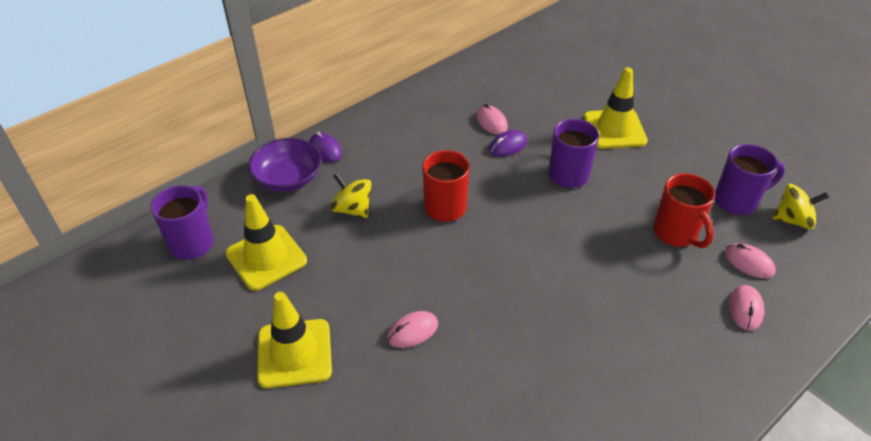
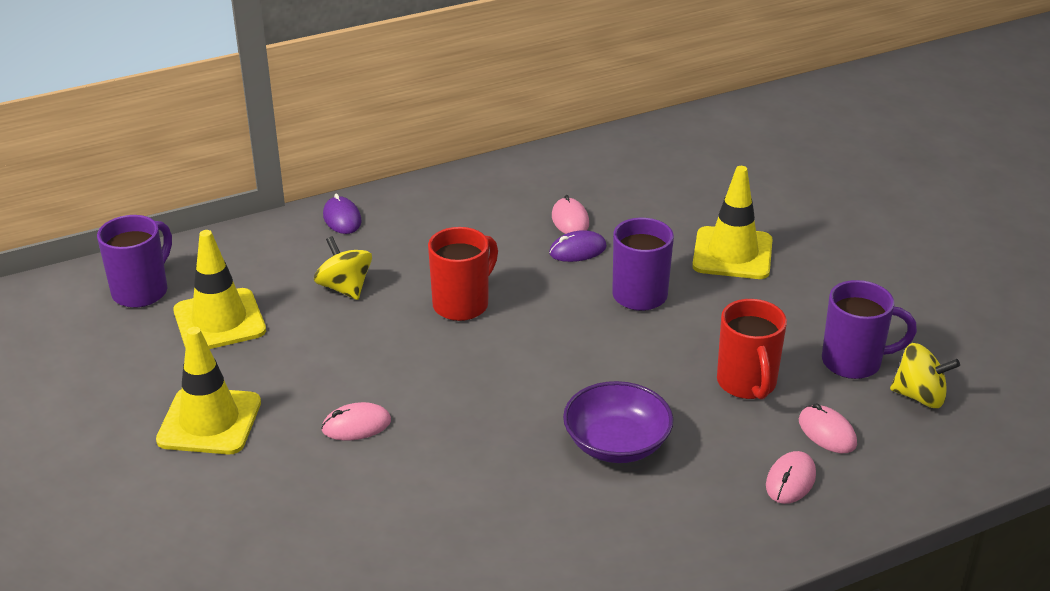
camera: 15 degrees right, 10 degrees down
purple bowl [248,138,321,192] -> purple bowl moved to [563,381,673,463]

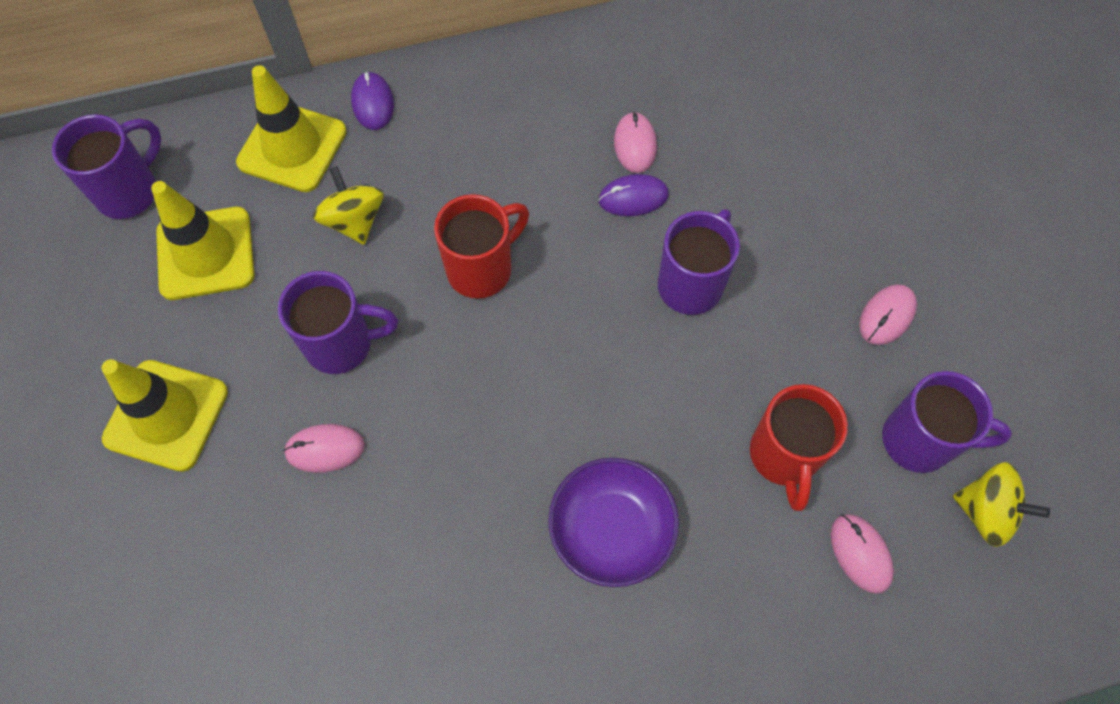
camera: 10 degrees right, 30 degrees up
yellow traffic cone [692,166,773,279] -> yellow traffic cone moved to [236,65,347,192]
pink mouse [766,451,816,504] -> pink mouse moved to [859,284,917,345]
none -> purple mug [278,271,398,374]

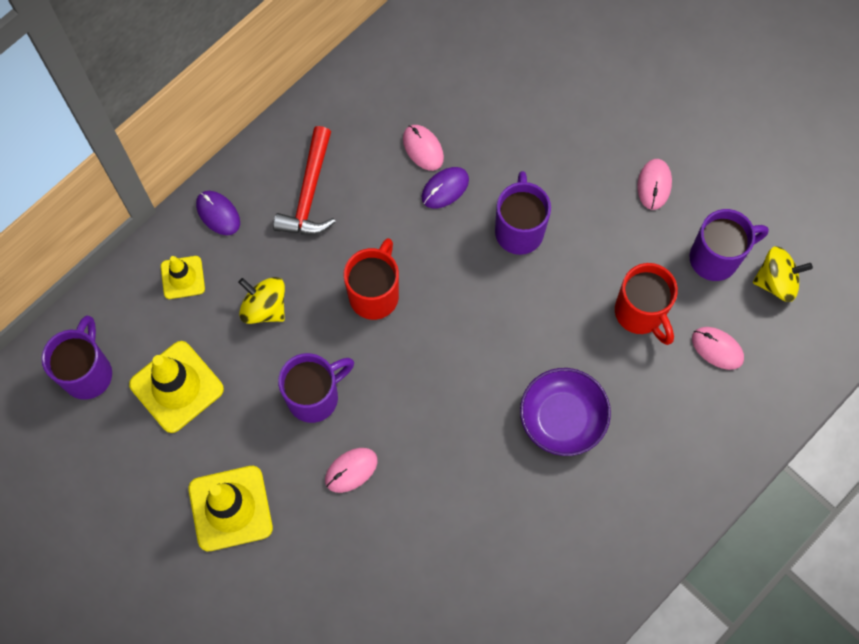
camera: 30 degrees left, 5 degrees up
yellow traffic cone [236,65,347,192] -> yellow traffic cone [161,256,205,299], size x0.58
none -> red hammer [273,126,336,235]

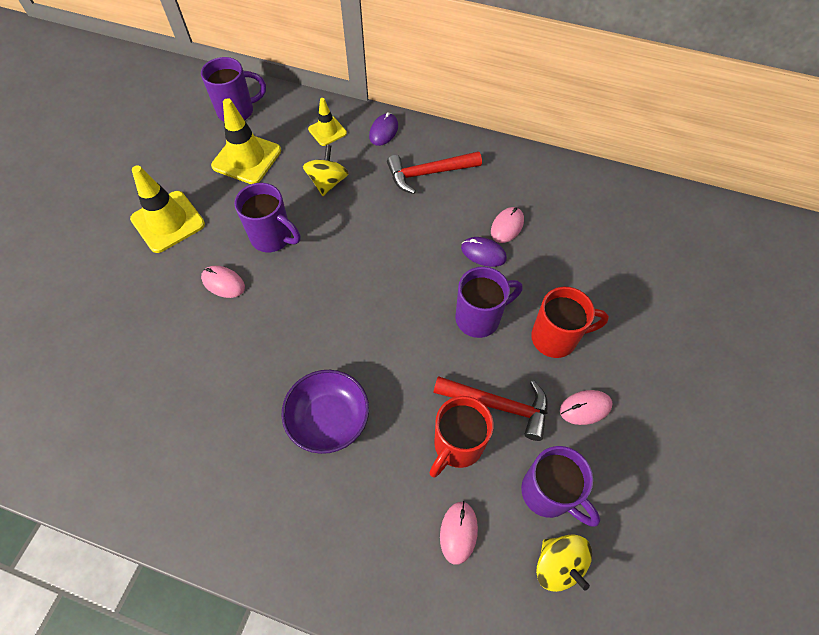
camera: 65 degrees right, 10 degrees down
red mug [343,238,399,320] -> red mug moved to [531,287,609,358]
none -> red hammer [433,376,548,441]

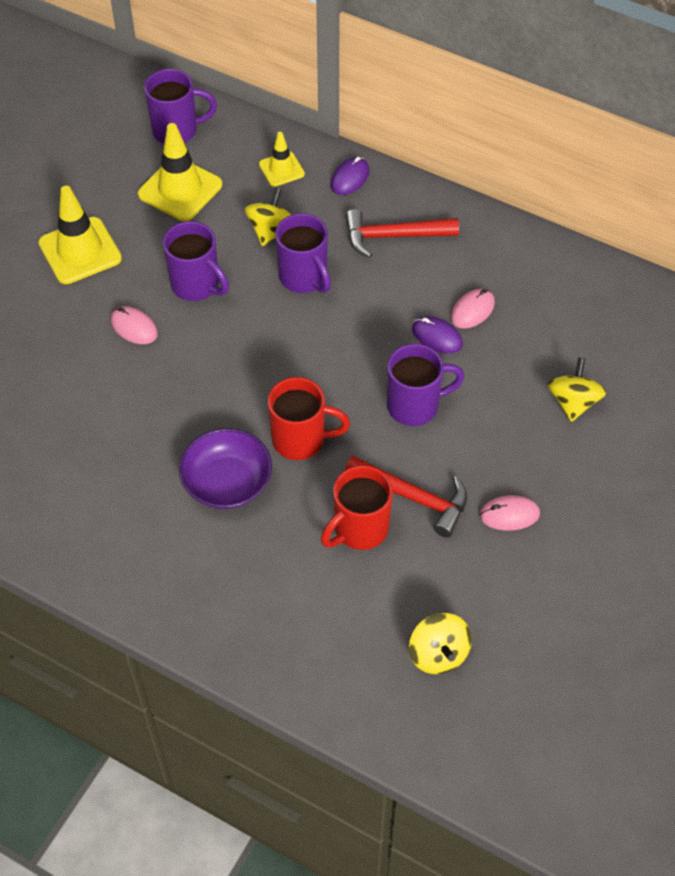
camera: 10 degrees right, 5 degrees down
pink mouse [440,501,478,565] -> none
purple mug [521,446,600,527] -> purple mug moved to [275,213,331,293]
red mug [531,287,609,358] -> red mug moved to [268,377,350,460]
none -> yellow spinning top [547,357,606,422]

